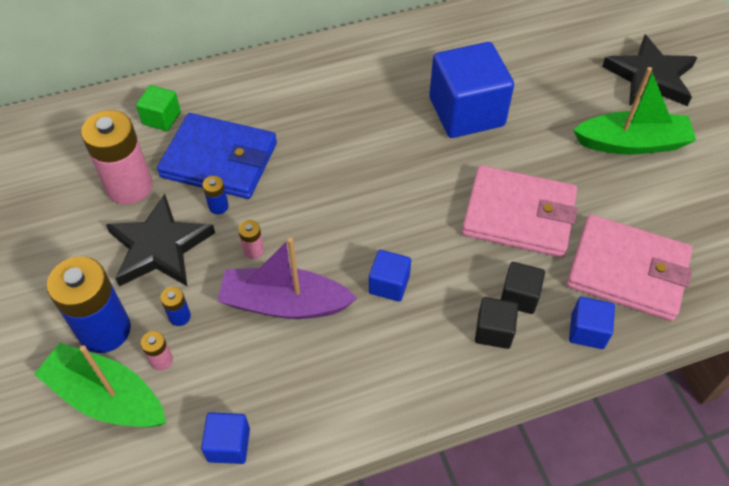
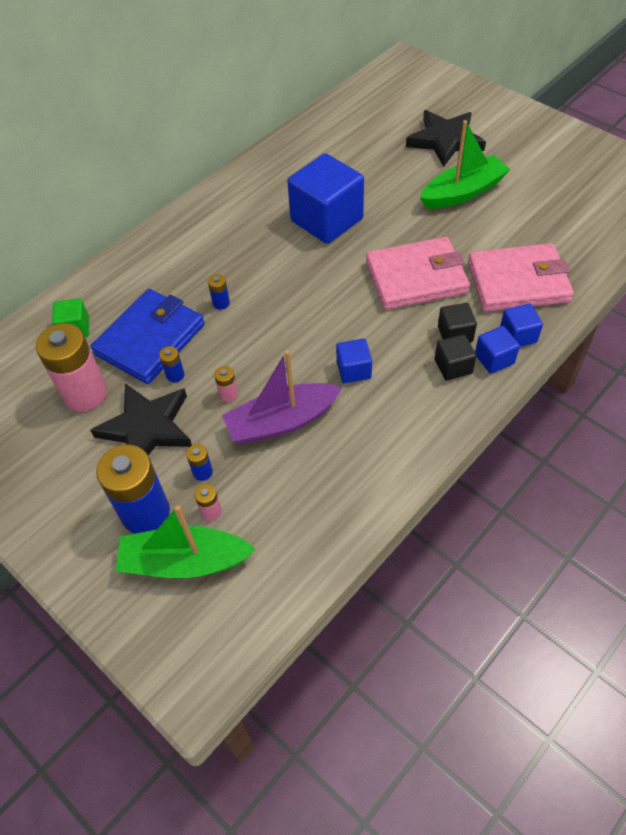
camera: 25 degrees left, 0 degrees up
blue wallet [157,113,277,199] -> blue wallet turned 45 degrees counterclockwise [91,289,205,384]
blue cube [201,412,250,464] -> blue cube moved to [475,326,520,374]
none -> blue battery [208,274,230,310]

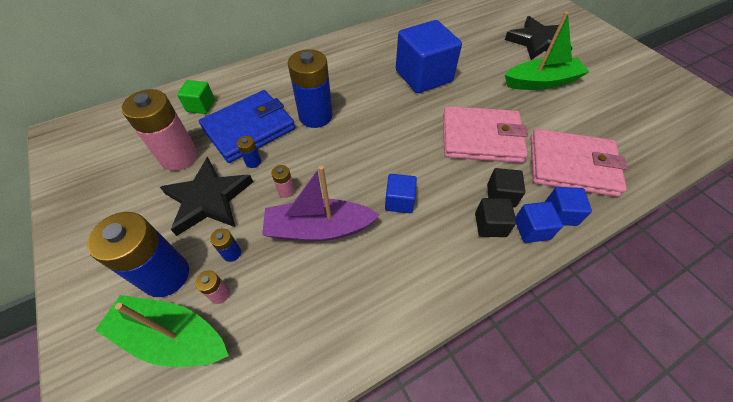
camera: 15 degrees right, 0 degrees up
blue battery [208,274,230,310] -> blue battery [288,49,333,128], size x2.35

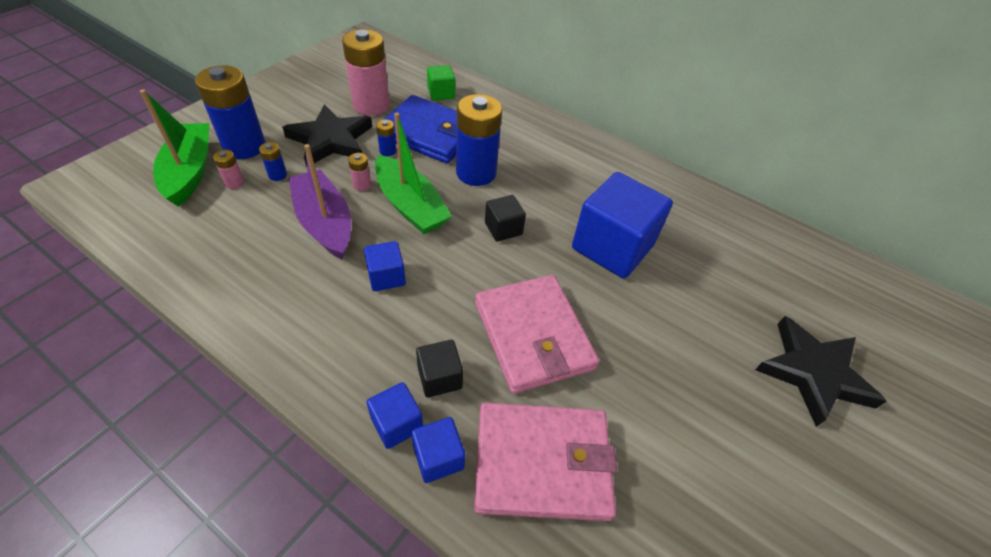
camera: 60 degrees right, 5 degrees down
black cube [475,198,516,237] -> black cube moved to [485,195,526,242]
green boat [505,12,589,90] -> green boat moved to [375,112,452,234]
pink wallet [530,129,627,197] -> pink wallet turned 75 degrees counterclockwise [474,403,617,521]

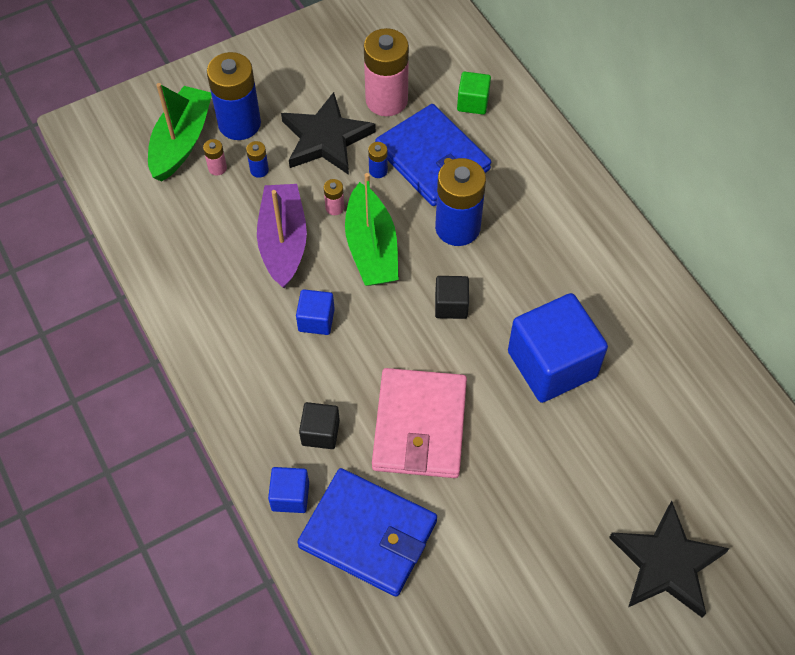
camera: 30 degrees right, 10 degrees up
blue cube [367,382,423,449] -> none
pink wallet [474,403,617,521] -> blue wallet [297,468,437,597]

